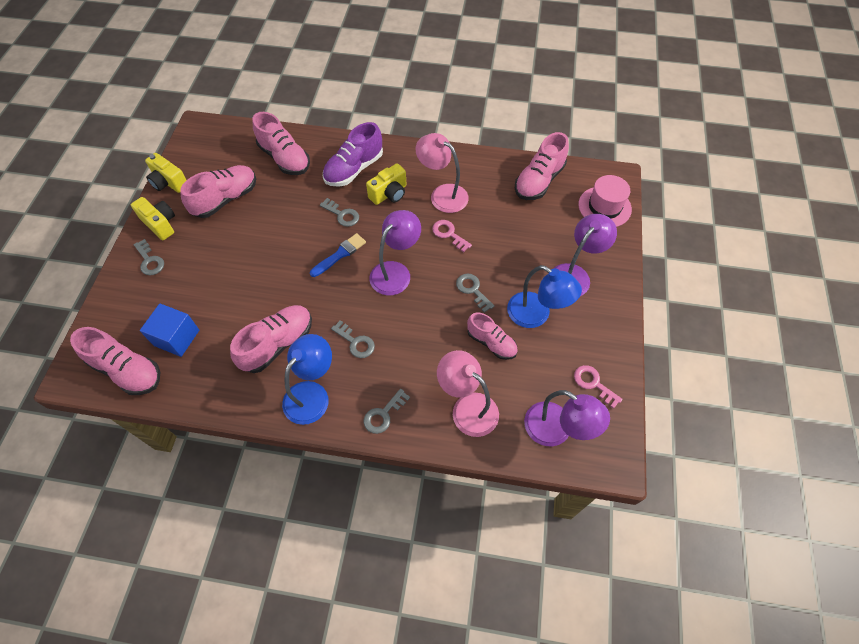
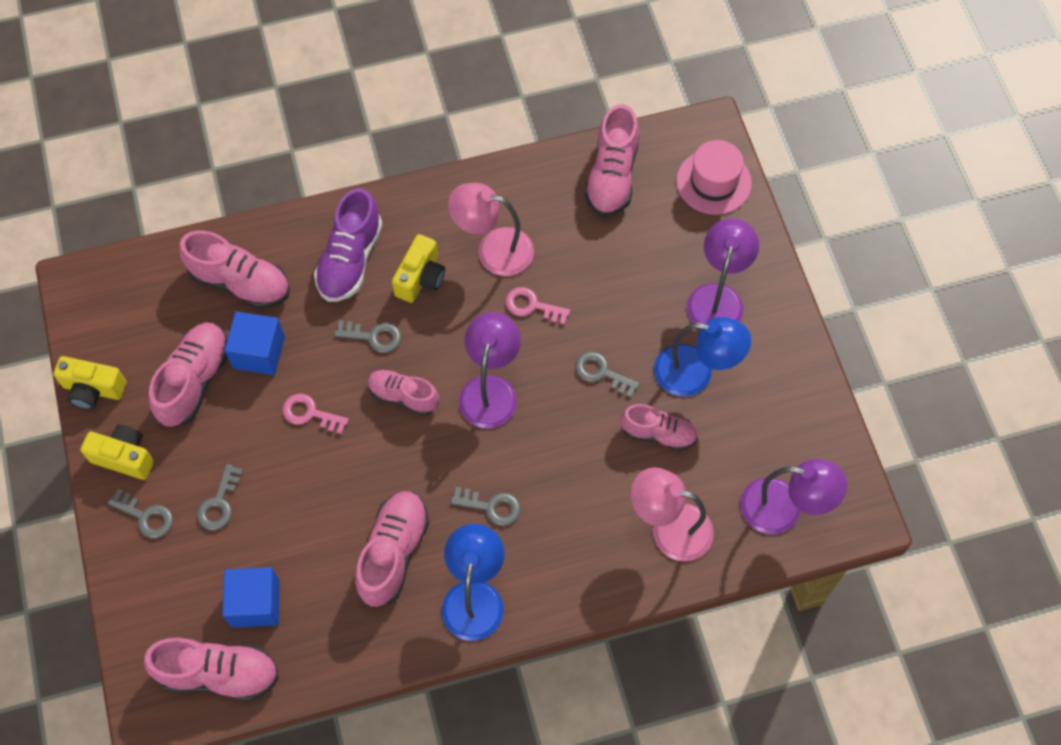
camera: 25 degrees left, 5 degrees up
blue brush [310,233,366,277] -> pink shoe [367,370,439,416]
grey key [364,389,410,434] -> grey key moved to [197,464,243,530]
pink key [574,365,623,409] -> pink key moved to [282,394,349,434]
none -> blue cube [225,311,285,375]

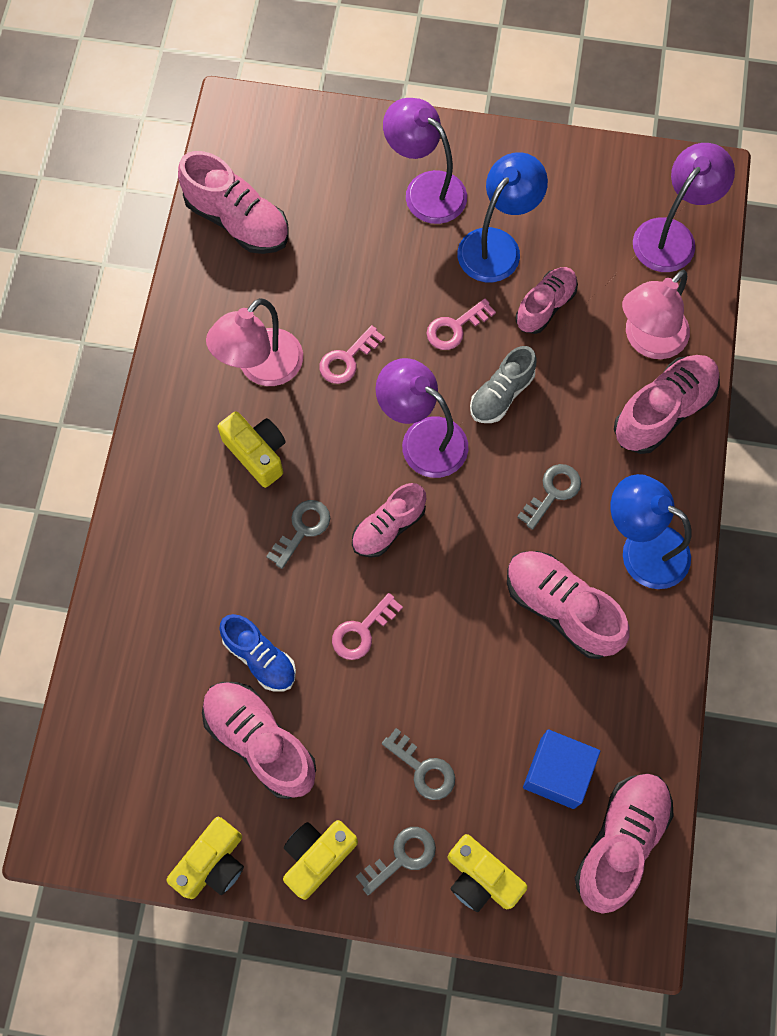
camera: 65 degrees left, 5 degrees up
pink shoe [179,230,290,309] -> pink shoe moved to [614,355,720,454]
blue cube [225,311,285,375] -> blue shoe [219,614,296,692]
purple shoe [314,188,382,302] -> none
grey key [575,352,639,398] -> pink key [426,299,496,350]
pink hat [676,140,752,215] -> none
none -> yellow camera [447,834,528,912]
none -> grey shoe [470,346,537,423]

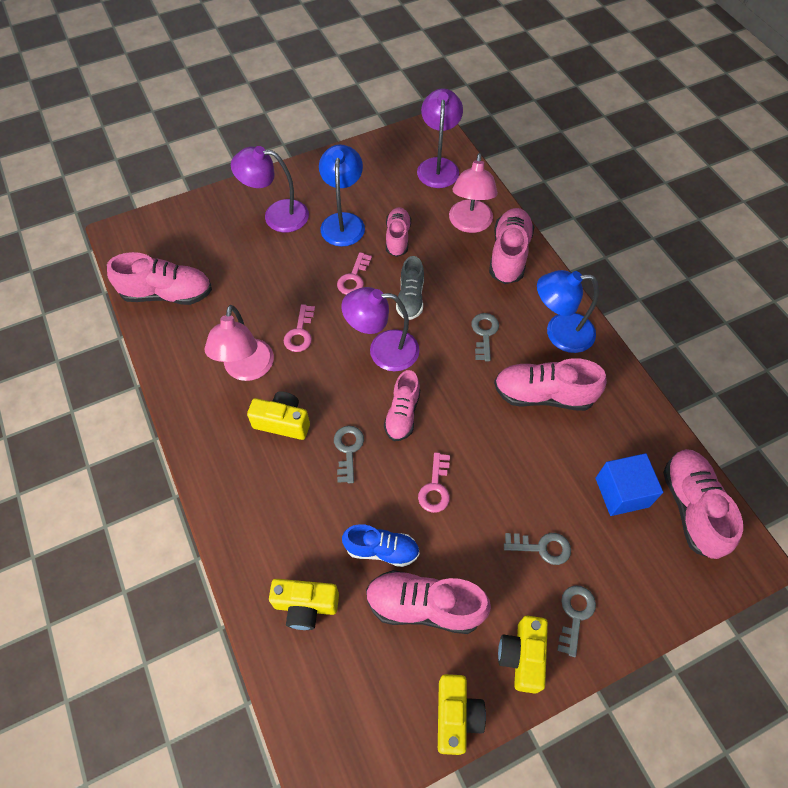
camera: 35 degrees left, 10 degrees down
yellow camera [447,834,528,912] -> yellow camera moved to [269,579,339,630]

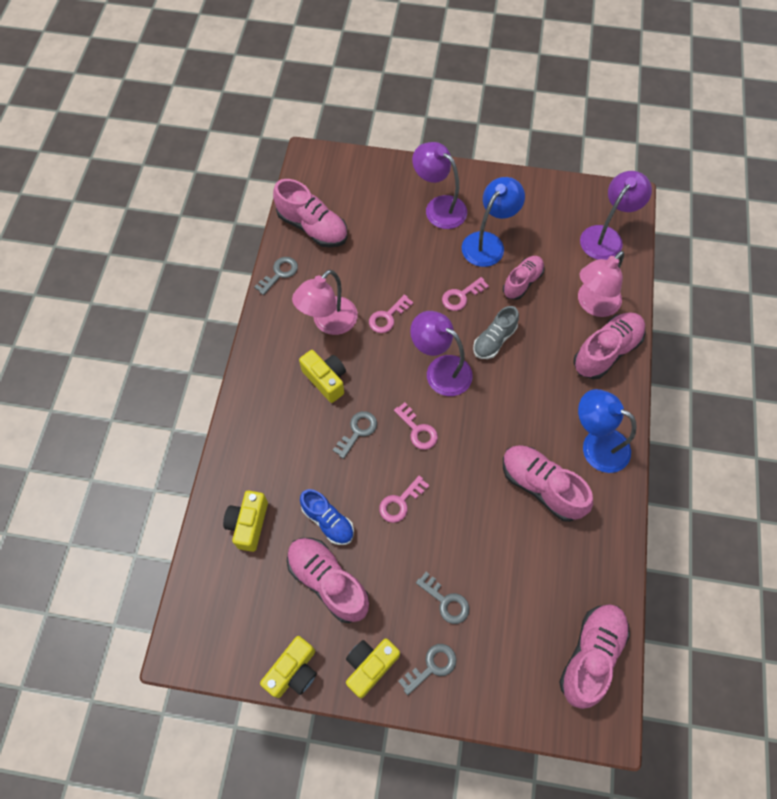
camera: 35 degrees right, 5 degrees up
yellow camera [269,579,339,630] -> yellow camera turned 60 degrees clockwise [223,491,268,552]
pink shoe [384,370,420,441] -> pink key [394,402,438,450]
grey key [471,313,499,361] -> grey key moved to [254,257,298,295]
blue cube [596,453,663,516] -> none

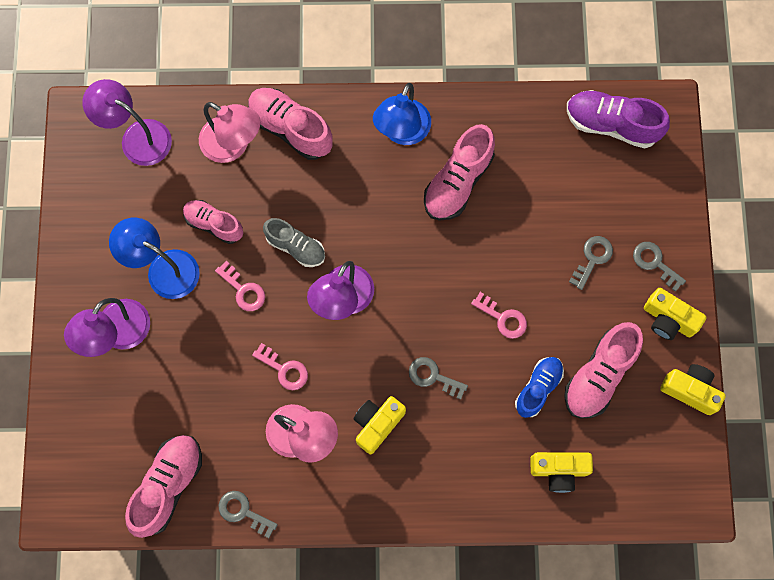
camera: 100 degrees left, 10 degrees up
pink key [394,402,438,450] -> none
pink shoe [559,604,630,709] -> purple shoe [567,90,670,148]

